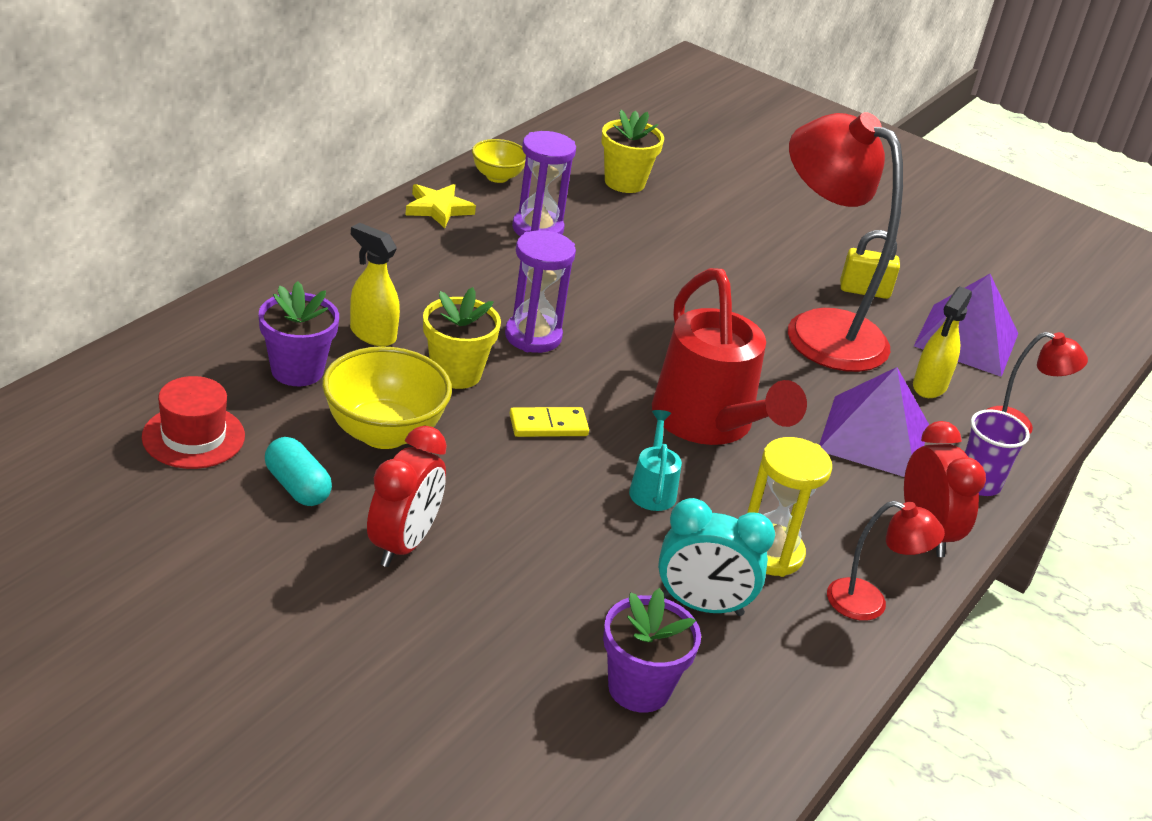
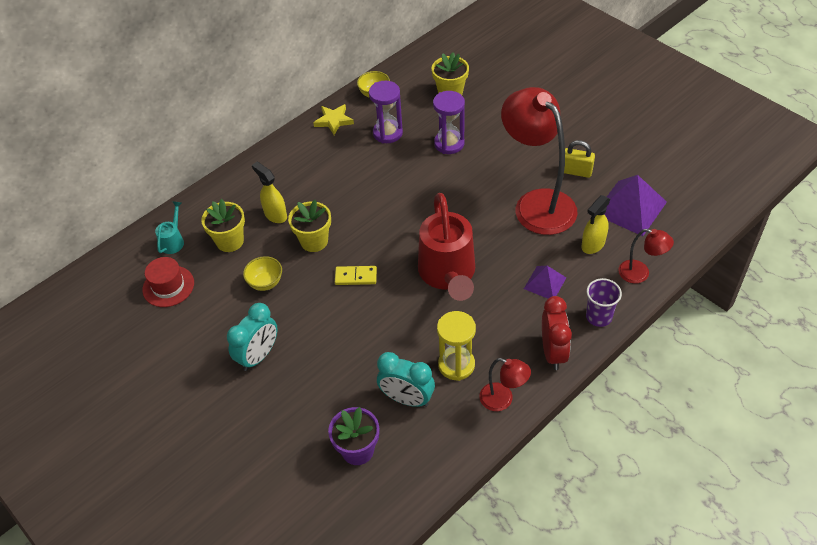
camera: 20 degrees right, 15 degrees up
purple flower pot [259,281,339,386] -> yellow flower pot [201,199,245,252]
turquoise capsule [265,437,332,506] -> none
yellow bowl [322,346,452,449] -> yellow bowl [243,256,282,291], size x0.58
red clock [367,426,447,567] -> turquoise clock [227,303,278,371]
purple hourglass [505,230,576,353] -> purple hourglass moved to [433,91,465,154]
turquoise watering can [629,410,682,511] -> turquoise watering can moved to [155,201,184,254]
purple pyramid [819,367,929,477] -> purple pyramid [524,266,566,298], size x0.57

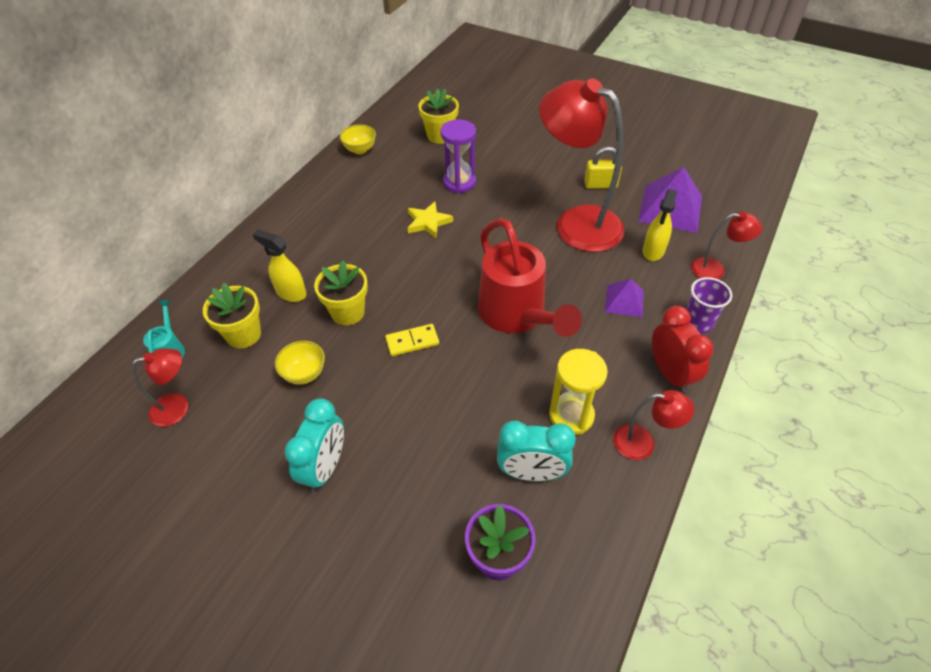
camera: 20 degrees left, 0 degrees up
red hat [142,257,194,307] -> red lamp [132,348,188,427]
yellow star [313,104,354,135] -> yellow star moved to [408,201,453,239]
purple hourglass [369,81,403,143] -> none

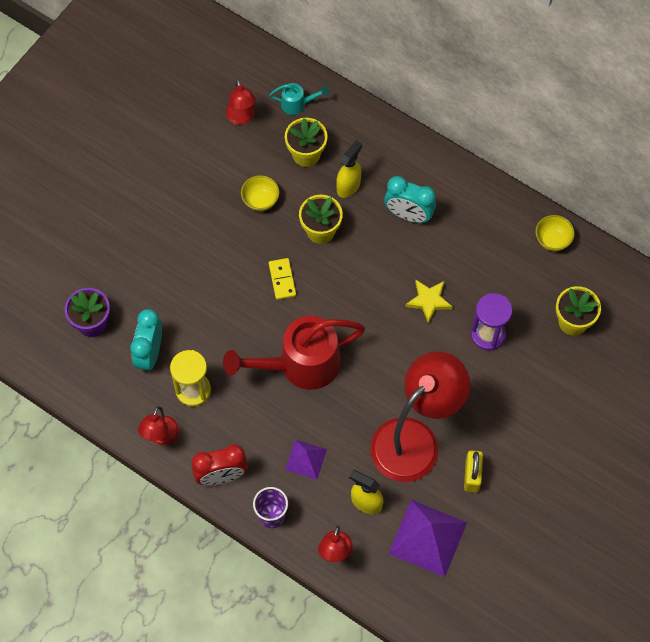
camera: 95 degrees right, 15 degrees up
turquoise clock [285,398,344,492] -> turquoise clock moved to [384,176,436,223]

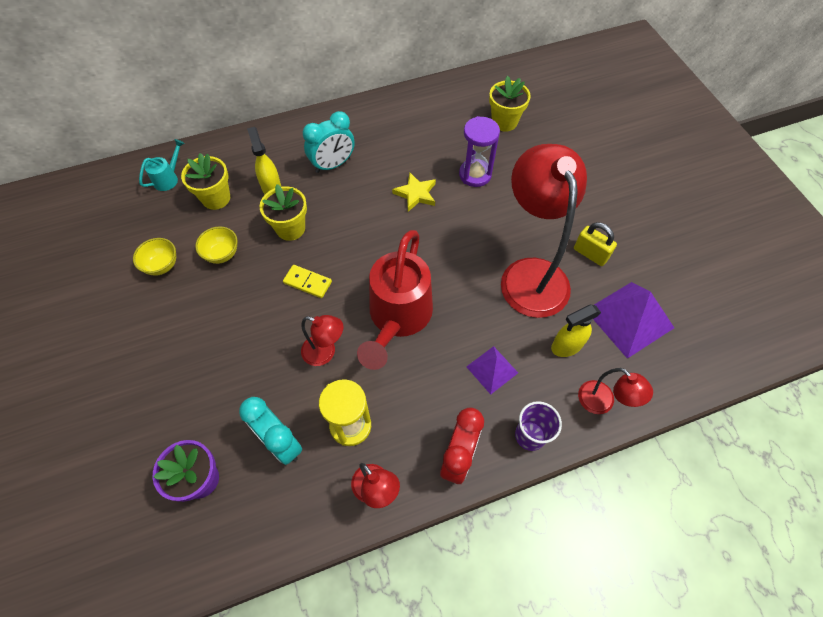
camera: 55 degrees left, 5 degrees down
red lamp [226,79,256,125] -> red lamp moved to [301,315,343,366]
yellow bowl [535,215,575,251] -> yellow bowl moved to [133,238,176,276]

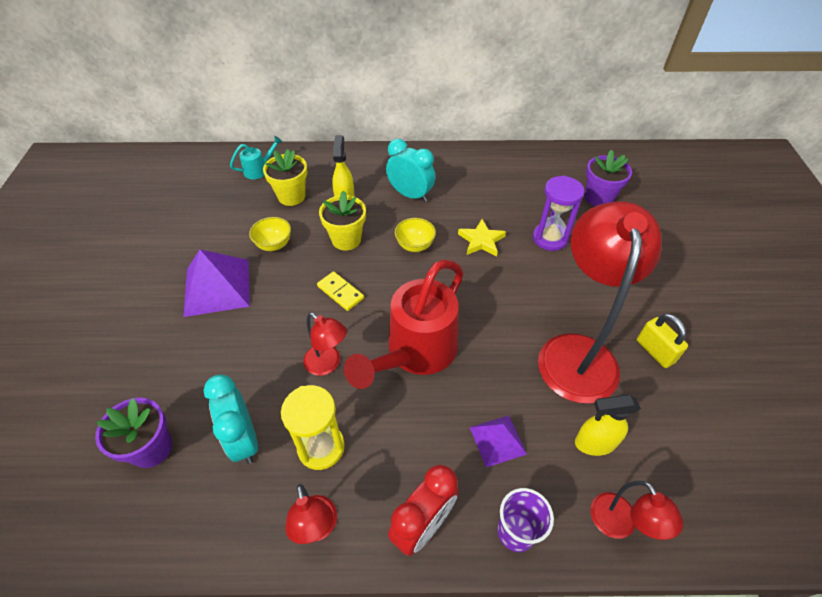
camera: 20 degrees right, 10 degrees down
yellow bowl [133,238,176,276] -> yellow bowl moved to [395,218,436,252]
turquoise clock [303,111,355,173] -> turquoise clock turned 135 degrees counterclockwise [386,139,435,202]
yellow flower pot [489,76,531,132] -> purple flower pot [585,150,632,206]
purple pyramid [593,282,674,359] -> purple pyramid moved to [183,249,250,317]

